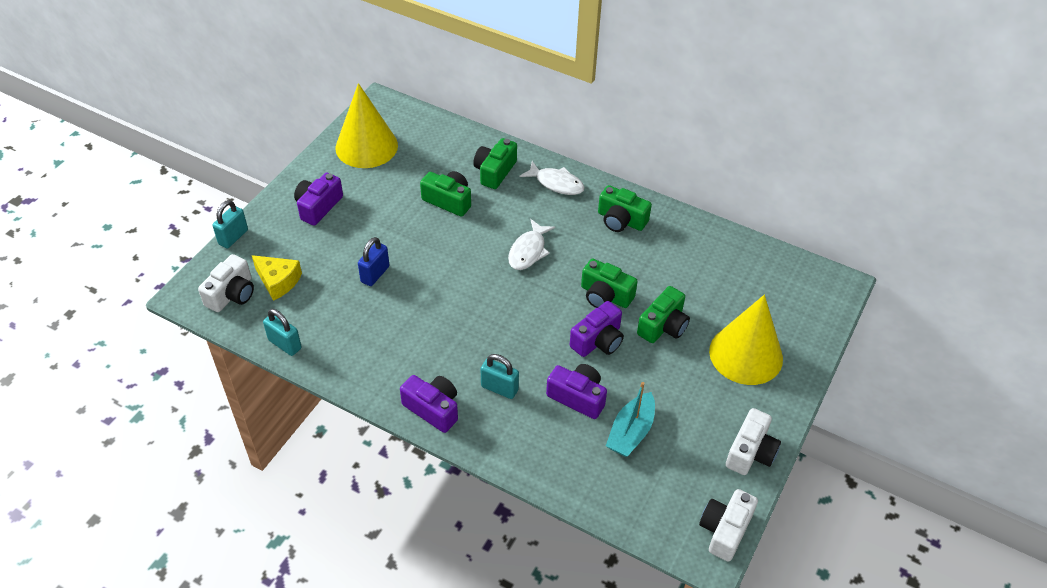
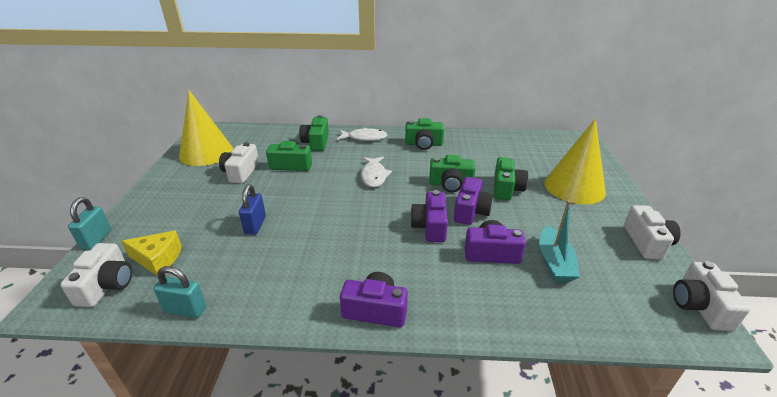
camera: 25 degrees left, 15 degrees down
purple camera [294,173,343,226] -> purple camera moved to [410,190,448,242]
turquoise padlock [481,354,519,399] -> none
none -> white camera [219,142,259,184]

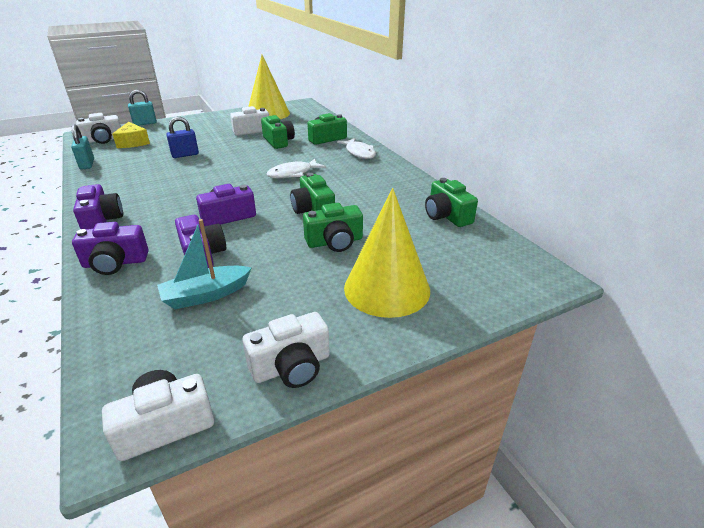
camera: 60 degrees right, 0 degrees up
green camera [405,118,444,150] -> green camera moved to [425,178,478,227]
purple camera [454,177,494,225] -> purple camera moved to [72,222,149,275]

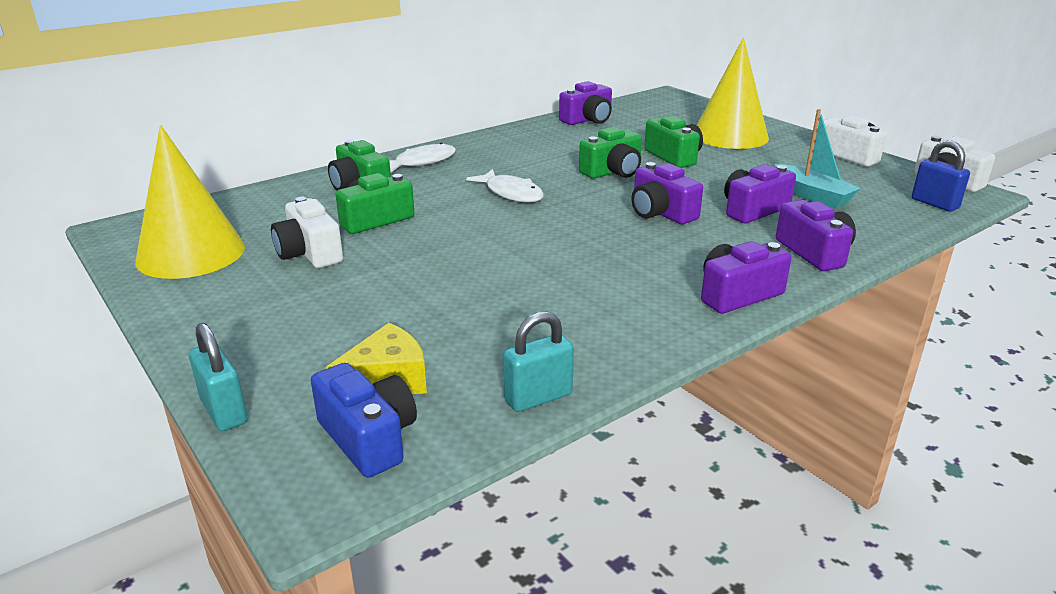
camera: 100 degrees left, 5 degrees down
white camera [76,113,121,144] -> blue camera [311,363,417,478]
blue padlock [166,117,199,158] -> blue padlock moved to [912,140,970,212]
green camera [425,178,478,227] -> purple camera [559,81,612,125]

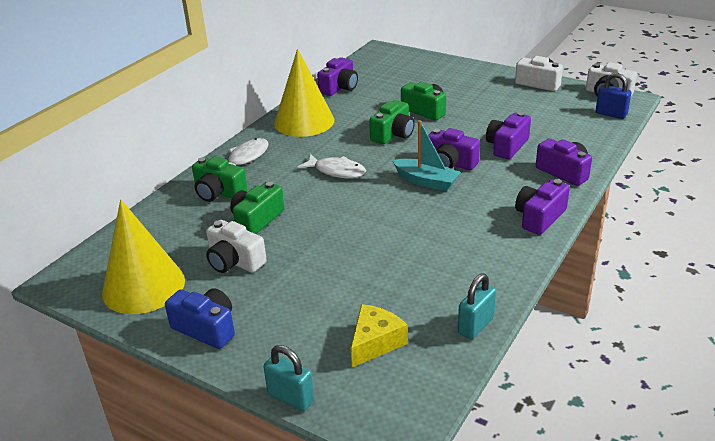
camera: 20 degrees left, 5 degrees up
blue camera [311,363,417,478] -> blue camera moved to [165,288,235,349]
yellow cone [697,37,769,149] -> yellow cone moved to [274,49,334,137]
turquoise boat [775,109,861,208] -> turquoise boat moved to [392,120,461,191]

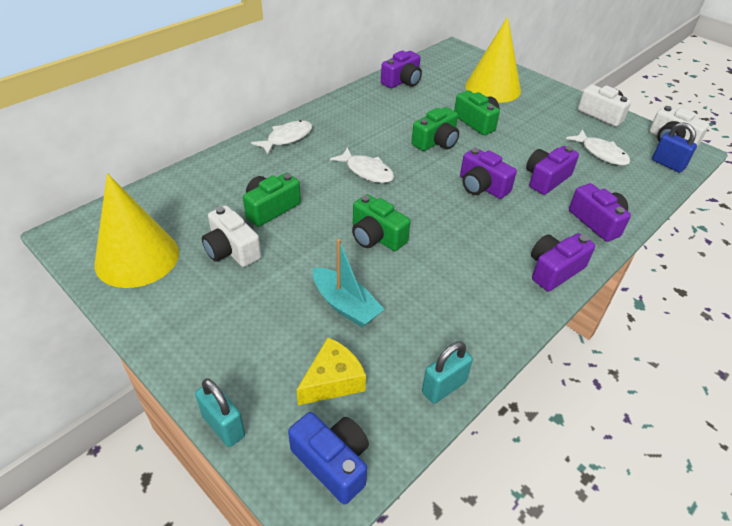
camera: 10 degrees right, 10 degrees up
blue camera [165,288,235,349] -> blue camera moved to [288,412,369,505]
green camera [192,156,247,202] -> green camera moved to [352,194,410,251]
yellow cone [274,49,334,137] -> yellow cone moved to [465,17,521,103]
turquoise boat [392,120,461,191] -> turquoise boat moved to [313,239,385,327]
none -> white fish [566,129,630,166]

